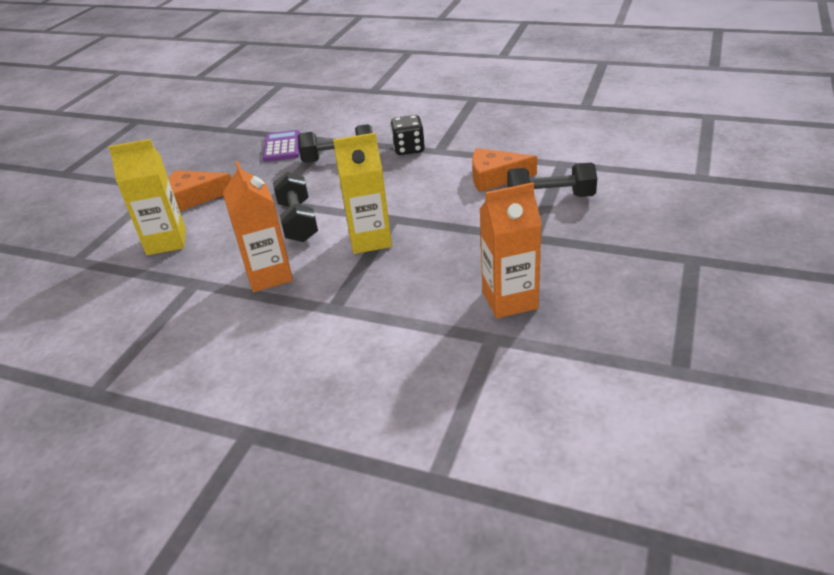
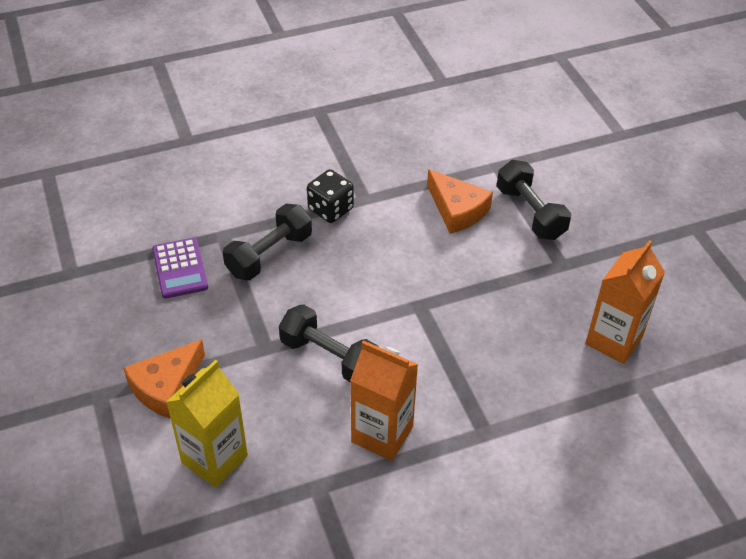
camera: 45 degrees left, 10 degrees up
purple calculator [263,130,300,162] -> purple calculator turned 150 degrees counterclockwise [152,238,208,299]
yellow carton [333,133,392,254] -> none
orange cheese [472,148,537,192] -> orange cheese turned 90 degrees counterclockwise [427,169,493,234]
black dumbbell [507,163,597,197] -> black dumbbell turned 75 degrees counterclockwise [497,160,571,240]

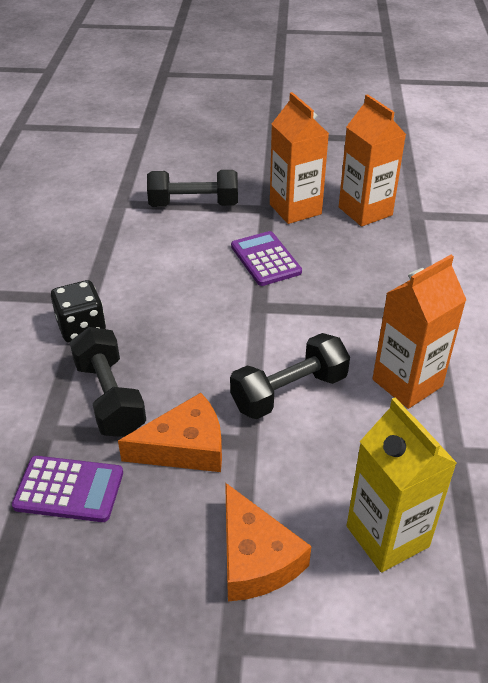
camera: 65 degrees left, 5 degrees down
orange cheese [427,169,493,234] -> orange cheese moved to [118,393,222,472]
none -> purple calculator [231,231,302,286]
none -> orange carton [270,92,329,224]

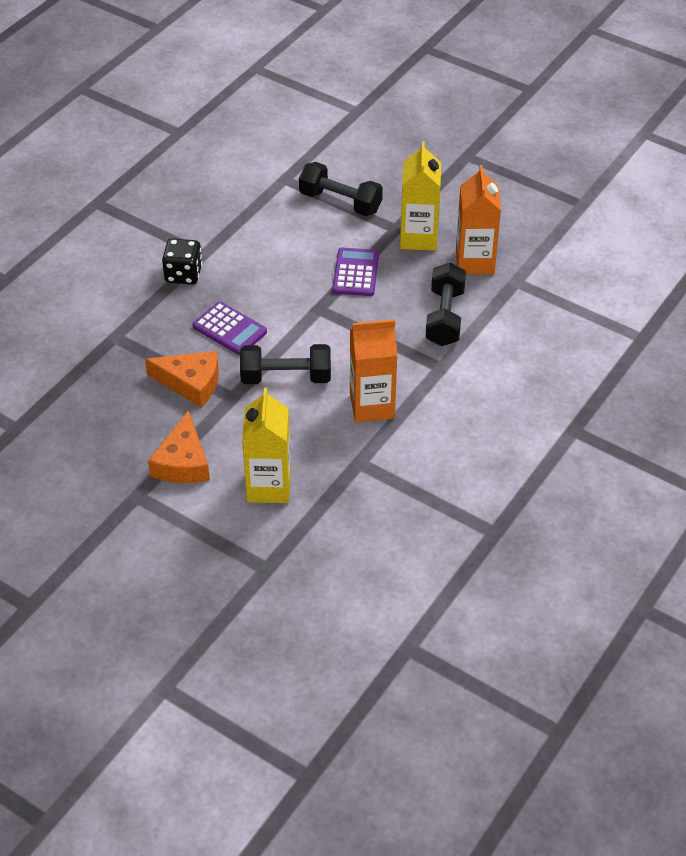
camera: 30 degrees right, 5 degrees up
purple calculator [12,456,123,522] -> purple calculator moved to [193,302,267,355]
black dumbbell [70,327,146,437] -> black dumbbell moved to [425,263,466,346]
orange carton [270,92,329,224] -> yellow carton [400,141,441,251]

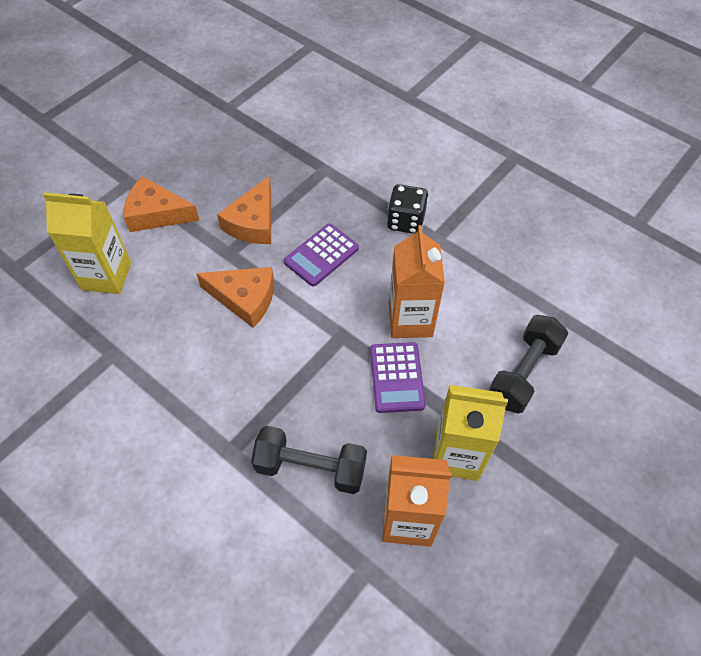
camera: 95 degrees right, 10 degrees up
black dumbbell [240,344,331,384] -> orange cheese [196,267,274,328]
purple calculator [332,248,379,296] -> purple calculator turned 75 degrees clockwise [370,342,426,413]
orange carton [350,319,397,423] -> orange carton moved to [389,225,445,338]

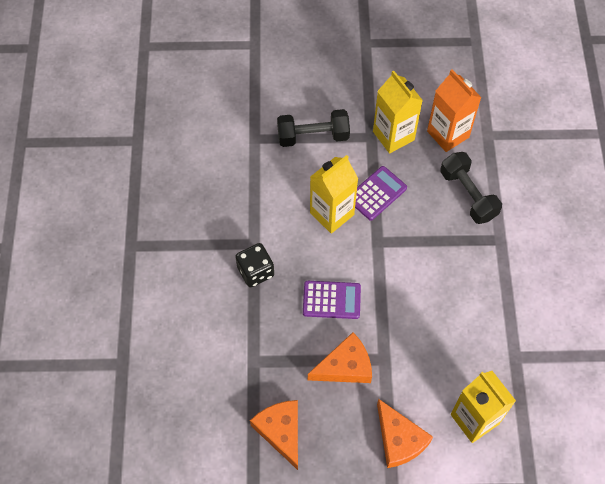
camera: 130 degrees left, 5 degrees up
orange cheese [196,267,274,328] -> orange cheese moved to [250,400,298,470]
orange carton [389,225,445,338] -> yellow carton [310,155,358,234]

